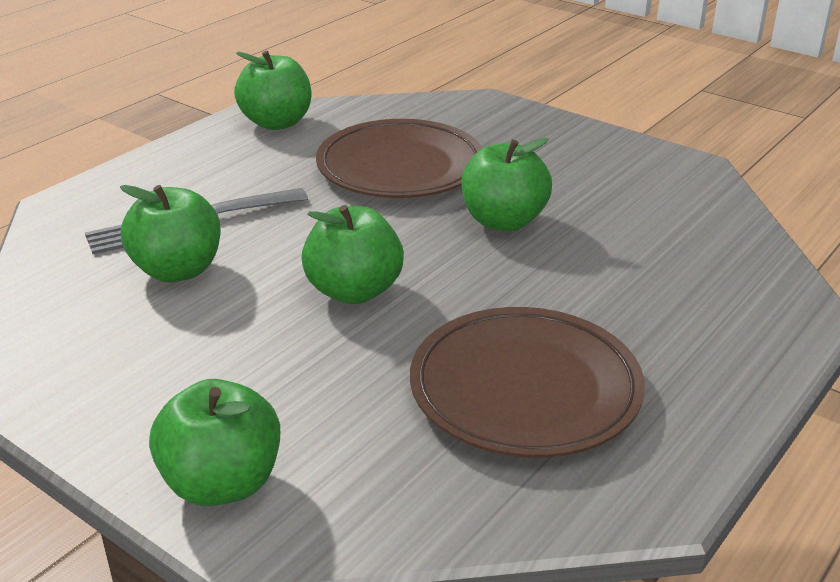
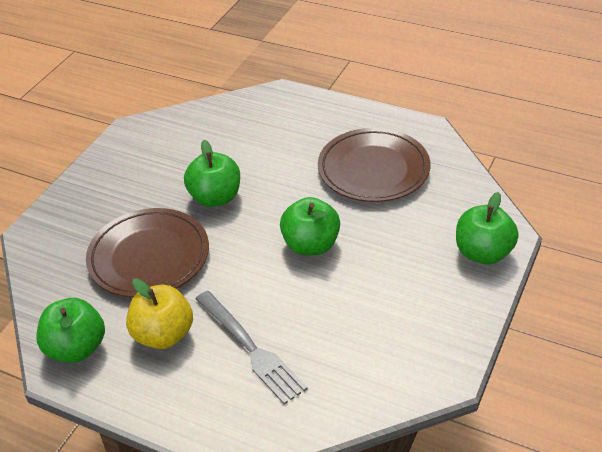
camera: 100 degrees left, 10 degrees up
green apple [120,185,221,282] -> none
none -> yellow apple [126,278,193,349]

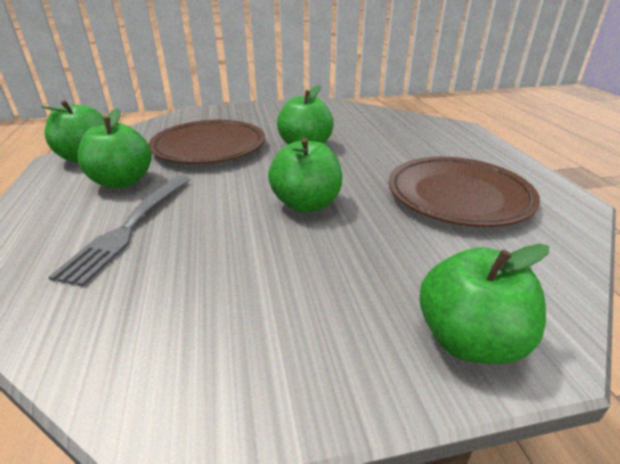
camera: 50 degrees right, 10 degrees down
yellow apple [126,278,193,349] -> green apple [78,108,152,188]

